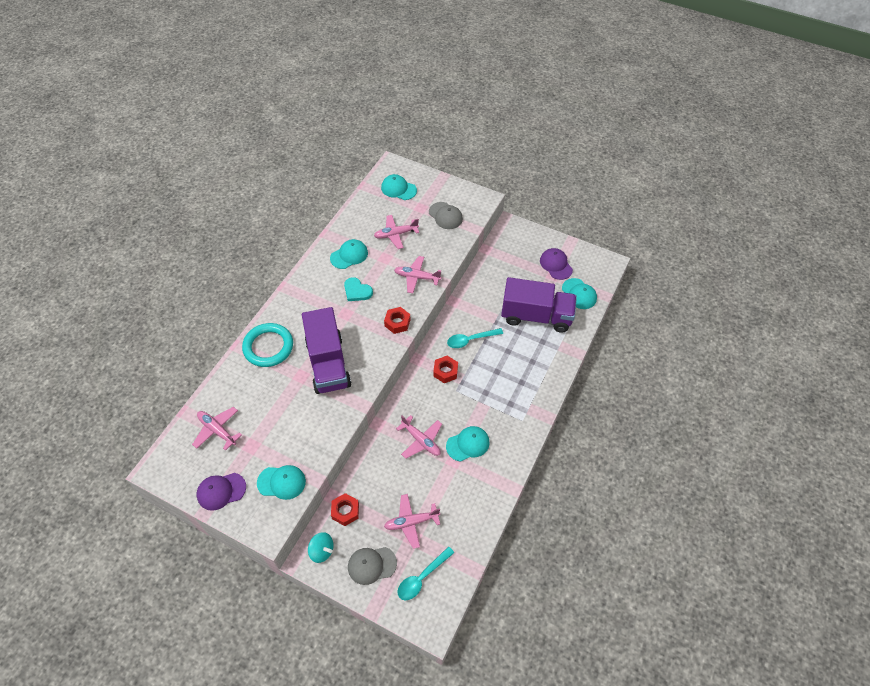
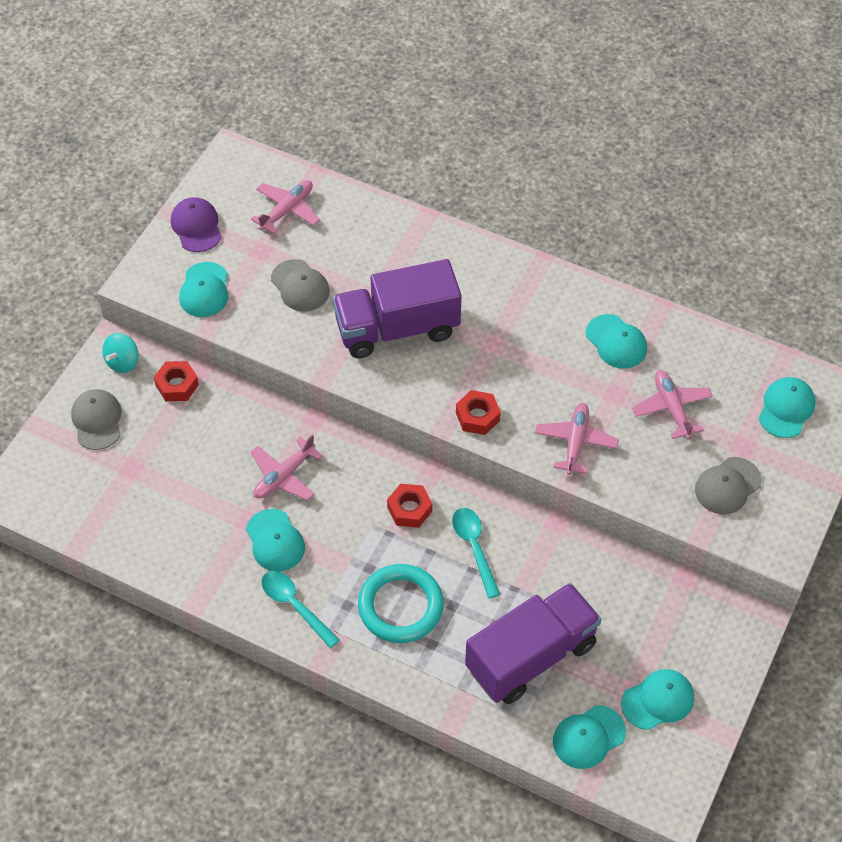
camera: 90 degrees right, 0 degrees up
turquoise ring [242,323,293,367] -> turquoise ring moved to [358,564,444,643]
turquoise heart [344,277,373,301] -> none
pink plane [384,494,440,549] -> none
turquoise spoon [397,546,454,600] -> turquoise spoon moved to [261,571,340,648]
purple truck [501,277,577,333] -> purple truck turned 135 degrees counterclockwise [465,583,601,704]
purple cap [540,248,573,280] -> turquoise cap [621,669,694,730]
none -> grey cap [271,259,330,312]

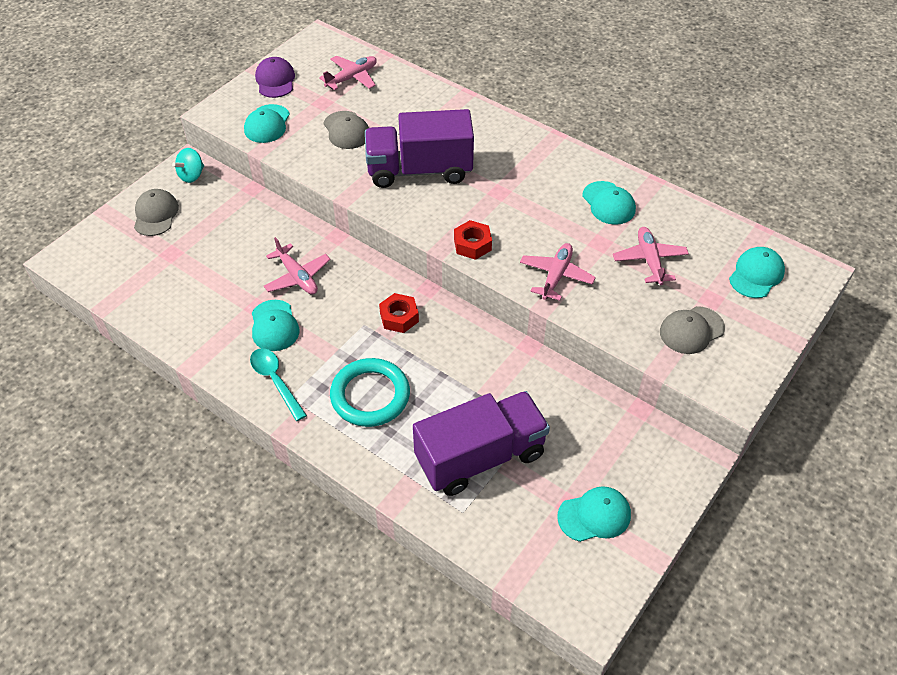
camera: 10 degrees right, 5 degrees down
red nut [154,361,199,401] -> none
pink plane [251,434,323,501] -> pink plane turned 90 degrees counterclockwise [264,237,331,294]
turquoise spoon [452,508,500,598] -> none
turquoise cap [553,705,626,769] -> none

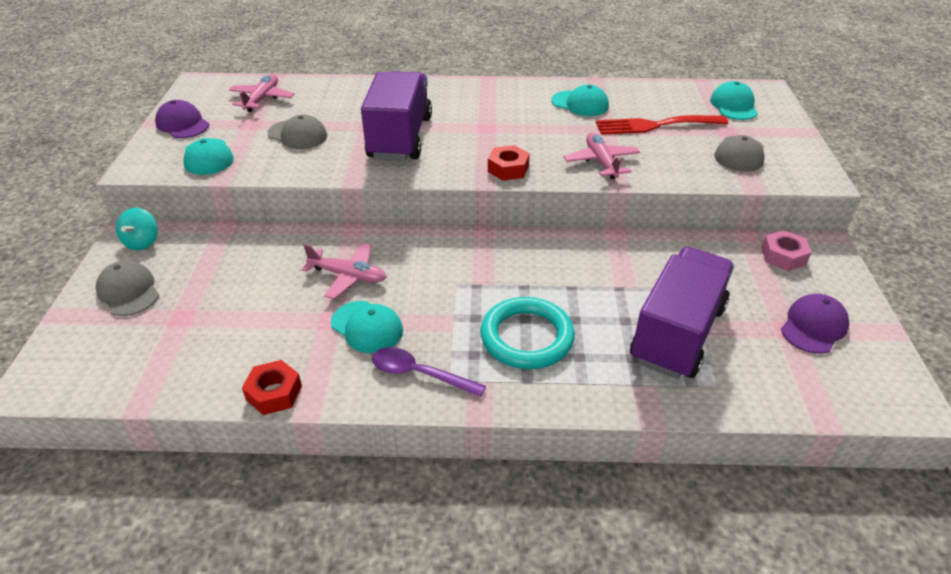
camera: 35 degrees left, 10 degrees down
turquoise spoon [250,348,307,421] -> purple spoon [372,347,486,397]
purple truck [365,109,474,188] -> purple truck turned 135 degrees clockwise [361,71,432,160]
red nut [379,293,419,333] -> red nut moved to [242,360,302,415]
turquoise cap [557,486,631,542] -> purple cap [781,294,849,354]
pink plane [613,227,689,285] -> red fork [596,115,728,135]
none -> pink nut [762,230,811,271]

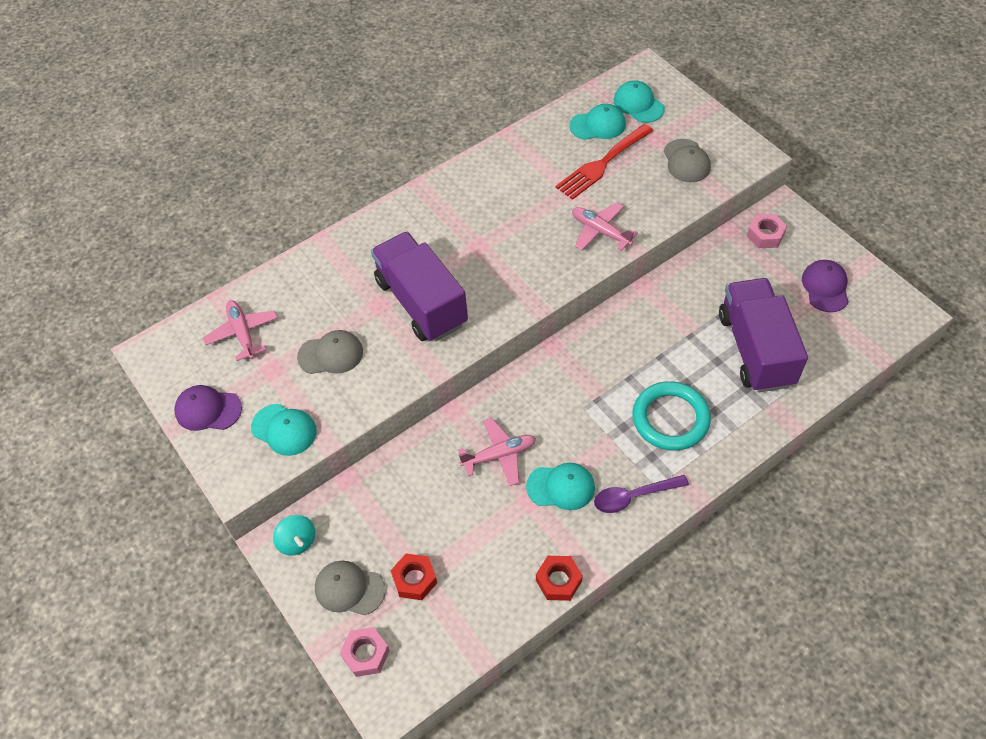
camera: 35 degrees left, 15 degrees up
red nut [488,145,530,181] -> red nut moved to [391,553,437,600]
turquoise cap [551,84,609,116] -> turquoise cap moved to [569,104,626,140]
none -> pink nut [340,627,390,677]

